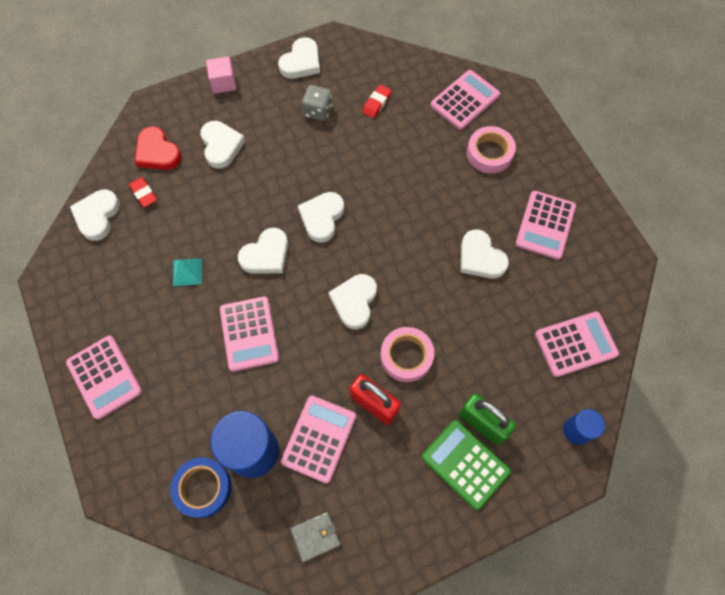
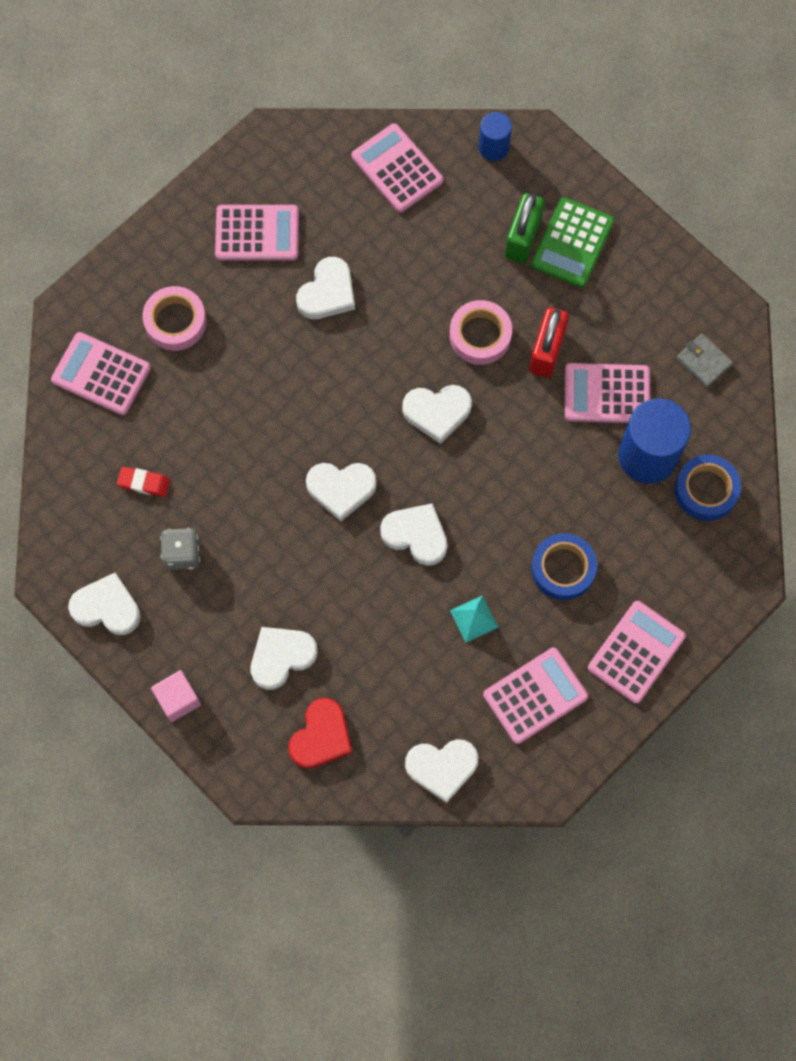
camera: 110 degrees left, 5 degrees up
red eraser [129,177,157,207] -> none
pink calculator [220,296,279,372] -> pink calculator moved to [483,647,588,744]
none -> blue tape [531,533,597,600]

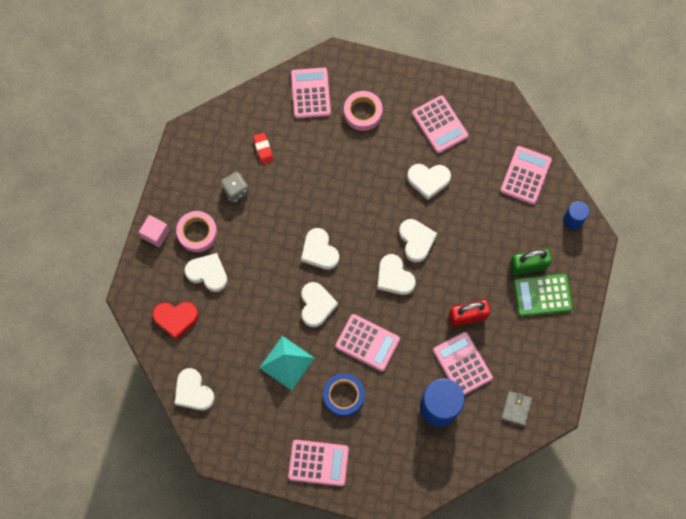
camera: 60 degrees right, 0 degrees up
white heart [68,573,141,635] -> white heart moved to [399,219,437,263]
pink tape [450,300,512,365] -> pink tape moved to [176,211,217,252]
turquoise pyramid [450,595,498,642] -> turquoise pyramid [259,336,314,390], size x1.73
pink calculator [483,647,588,744] -> pink calculator moved to [335,314,400,371]
blue tape [674,455,741,521] -> none

